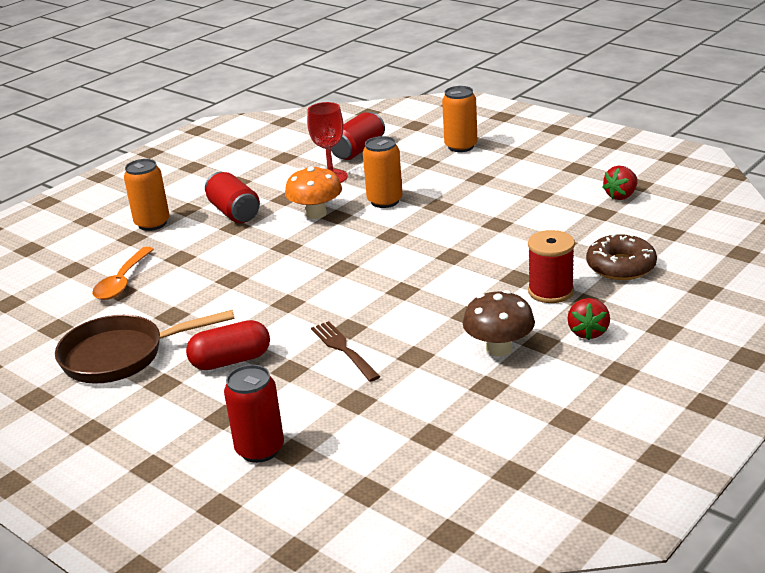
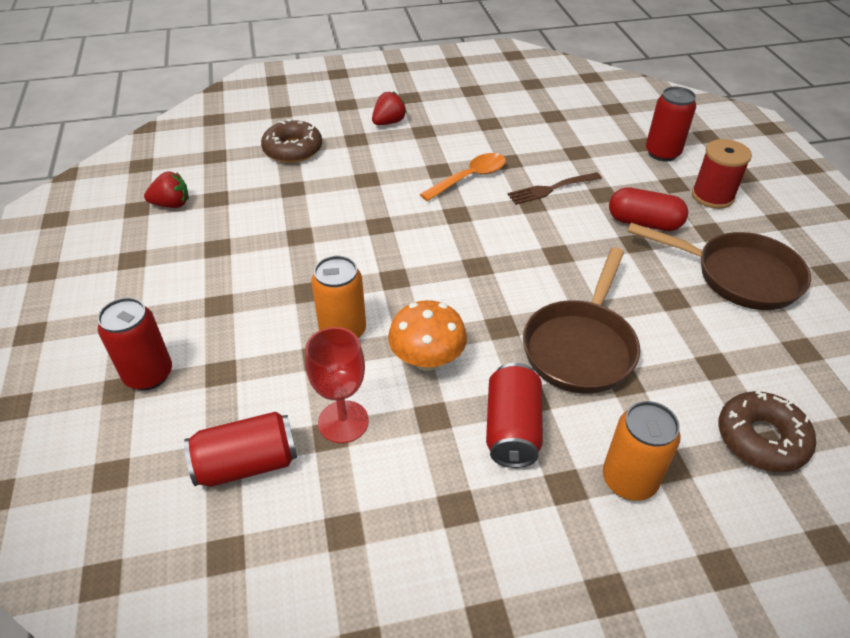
camera: 145 degrees left, 15 degrees up
orange spoon [92,247,154,300] -> orange spoon moved to [420,153,506,201]
brown fork [311,321,381,382] -> brown fork turned 60 degrees clockwise [507,172,602,205]
orange can [442,86,478,152] -> red can [97,297,172,390]
brown mushroom [463,290,535,357] -> none
red spool [528,230,575,303] -> red spool moved to [692,139,752,209]
none -> brown pan [523,247,640,394]
none -> brown donut [718,391,816,472]

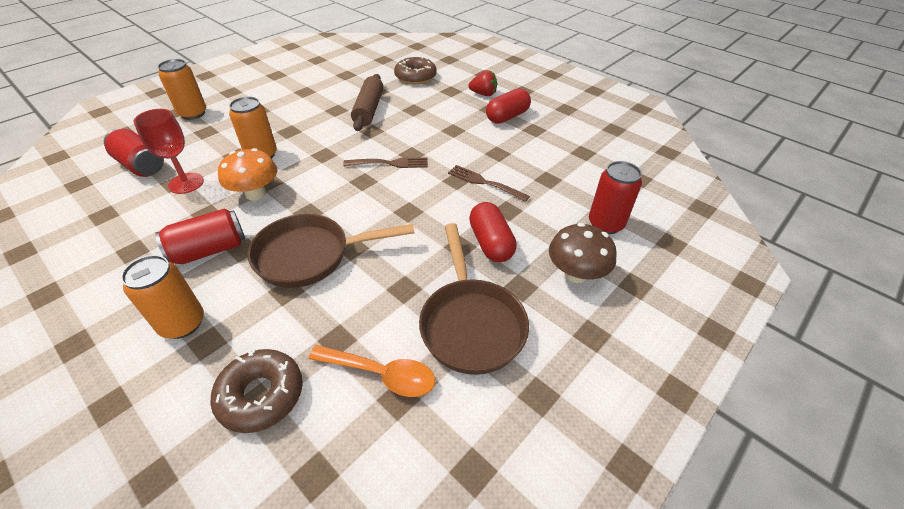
camera: 55 degrees right, 0 degrees up
red can [97,297,172,390] -> orange can [158,59,206,120]
red strawberry [144,171,189,208] -> none
orange spoon [420,153,506,201] -> orange spoon moved to [308,345,435,397]
red spool [692,139,752,209] -> brown mushroom [549,223,616,283]
none -> brown fork [343,157,428,168]
none -> brown rolling pin [351,74,384,131]
none -> red capsule [486,88,531,124]

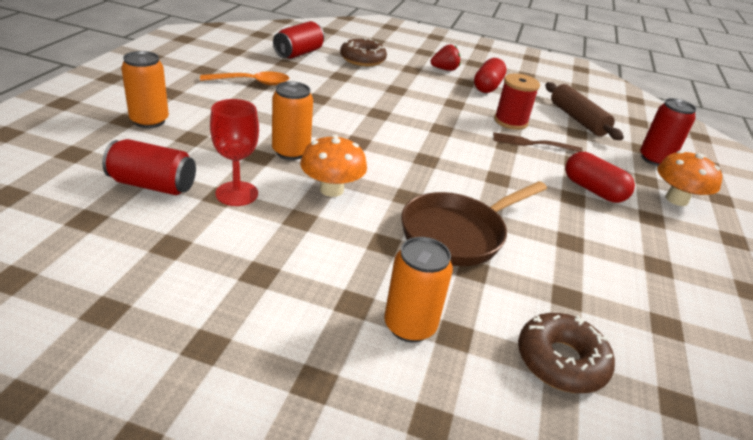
camera: 30 degrees left, 10 degrees down
red can [155,208,245,264] -> red can moved to [273,21,324,59]
orange spoon [308,345,435,397] -> orange spoon moved to [200,71,289,85]
brown fork [343,157,428,168] -> none
brown rolling pin [351,74,384,131] -> brown rolling pin moved to [545,82,624,140]
brown pan [419,223,529,375] -> none
brown mushroom [549,223,616,283] -> orange mushroom [657,151,722,206]
none -> red spool [494,74,540,130]

